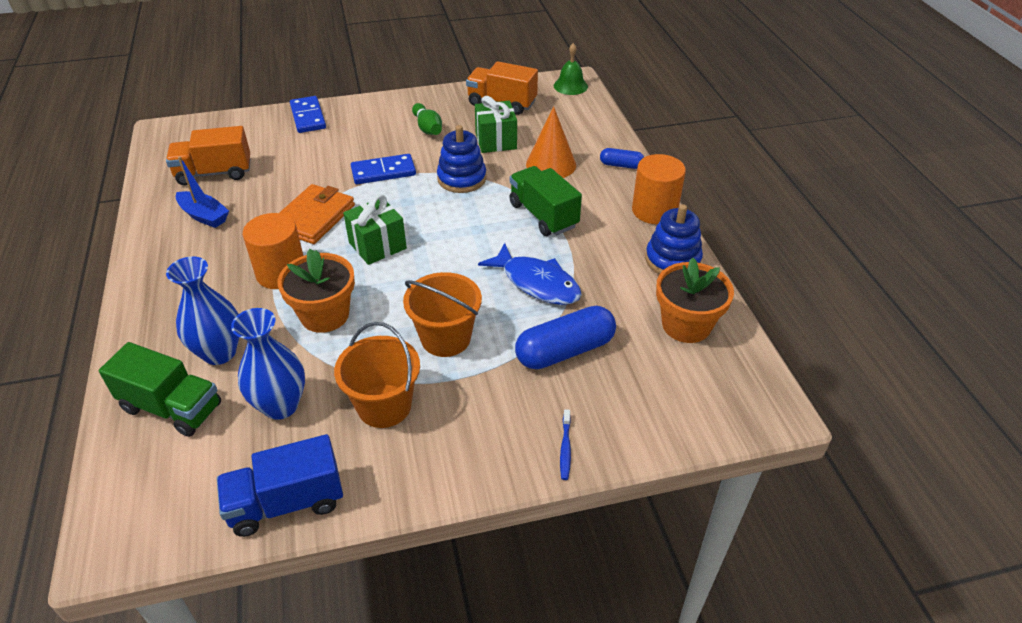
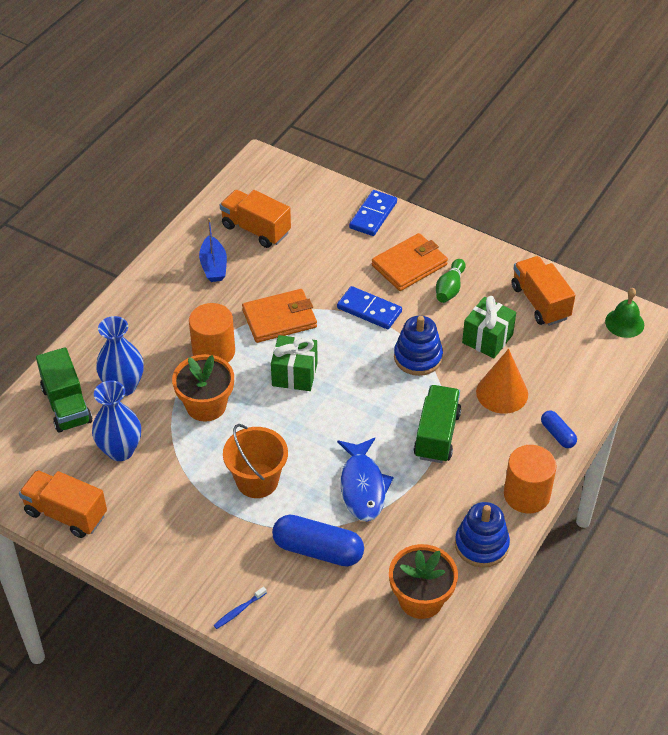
camera: 45 degrees right, 5 degrees up
blue truck [217,434,343,537] -> orange truck [19,470,107,538]
orange bucket [334,322,420,428] -> none
none -> orange wallet [372,233,448,291]

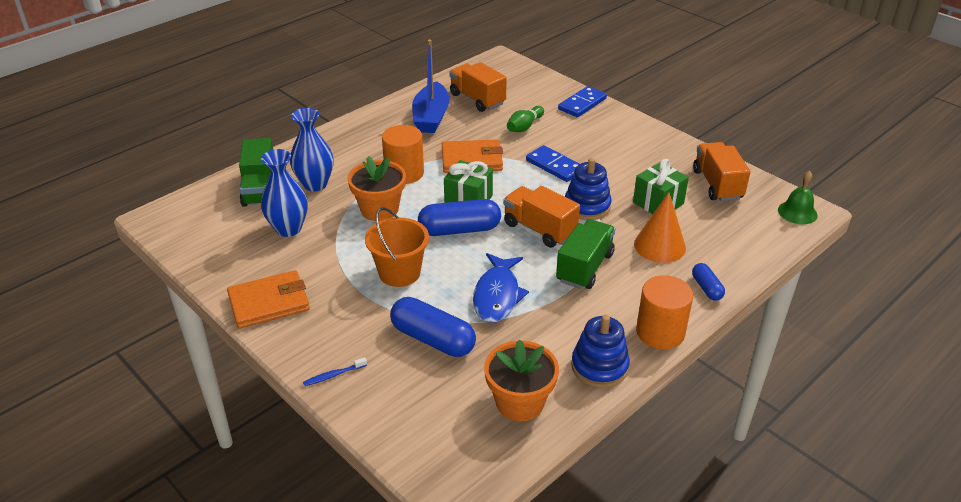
camera: 15 degrees right, 10 degrees down
orange truck [19,470,107,538] -> orange truck moved to [503,186,580,248]
blue boat [199,218,227,282] -> blue boat [412,40,450,133], size x1.52
orange wallet [372,233,448,291] -> orange wallet moved to [227,270,310,329]
green bowling pin [436,259,466,303] -> green bowling pin moved to [507,106,544,132]
none -> blue capsule [418,199,501,236]

